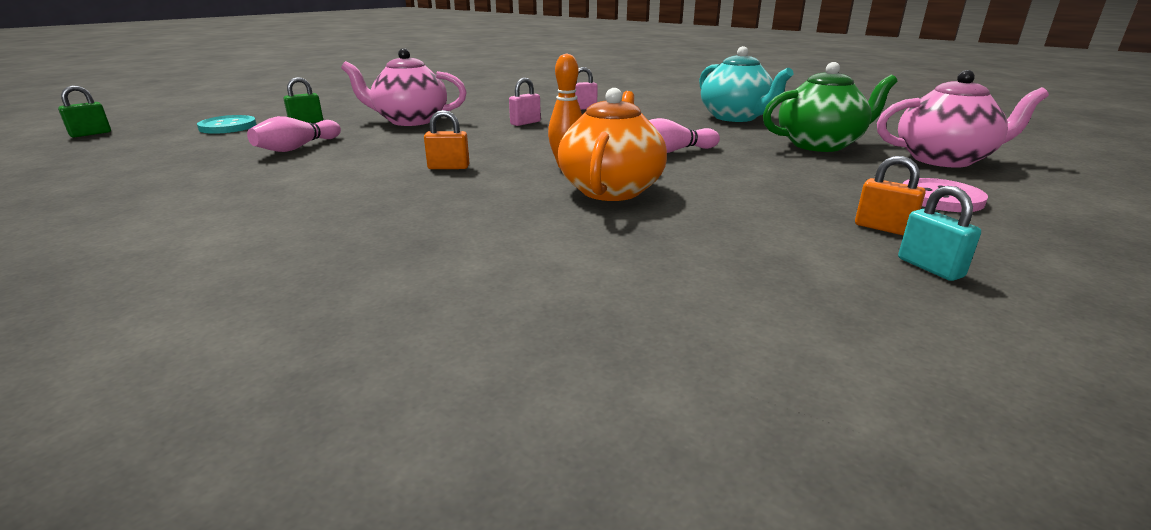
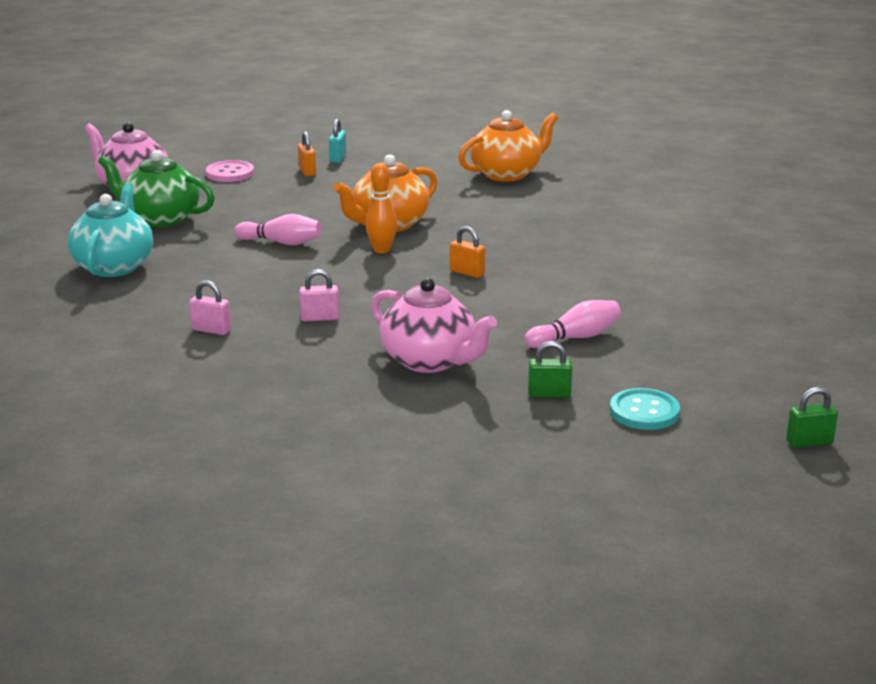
camera: 145 degrees left, 0 degrees up
none -> orange teapot [458,110,558,182]

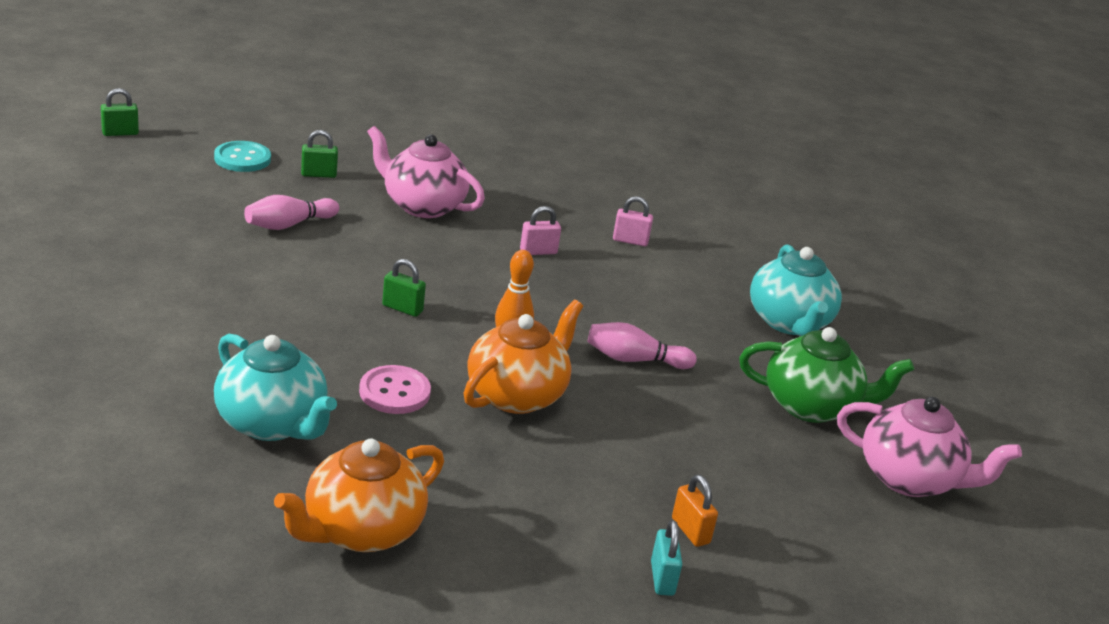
camera: 165 degrees right, 5 degrees up
pink button [206,160,254,182] -> pink button moved to [359,365,431,414]
orange padlock [450,226,486,278] -> green padlock [382,259,426,317]
none -> turquoise teapot [214,334,337,441]

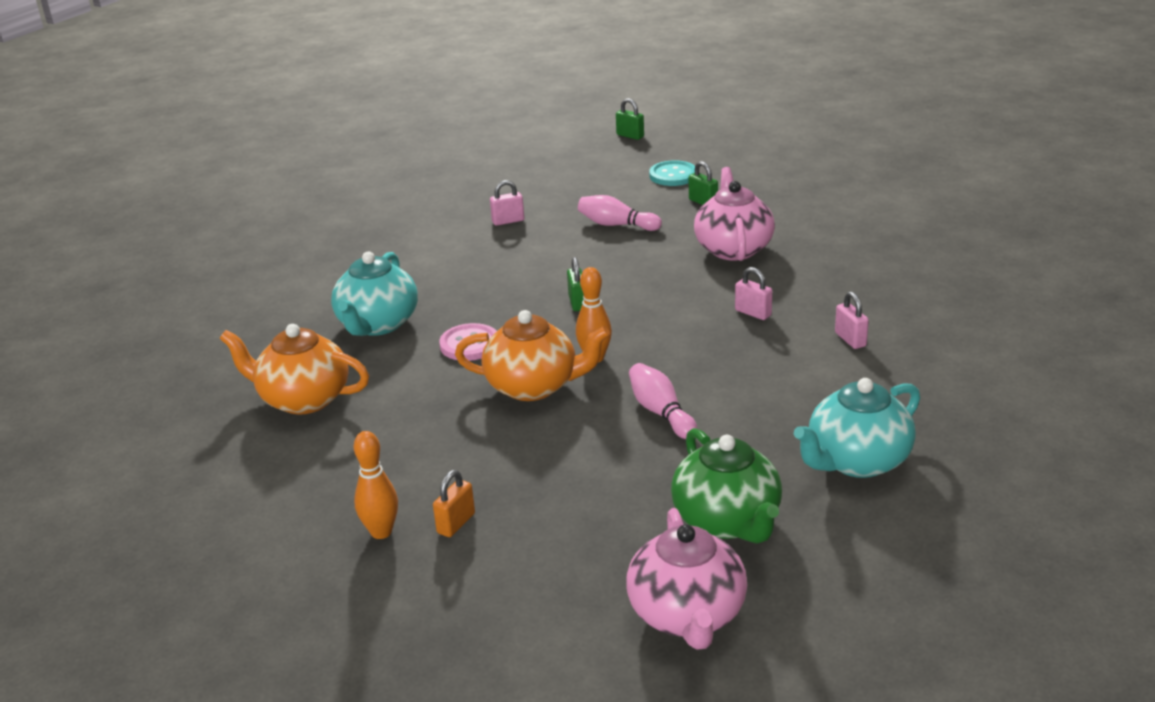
camera: 65 degrees right, 0 degrees up
turquoise padlock [651,520,682,596] -> orange bowling pin [354,431,398,539]
none -> pink padlock [490,180,524,226]

